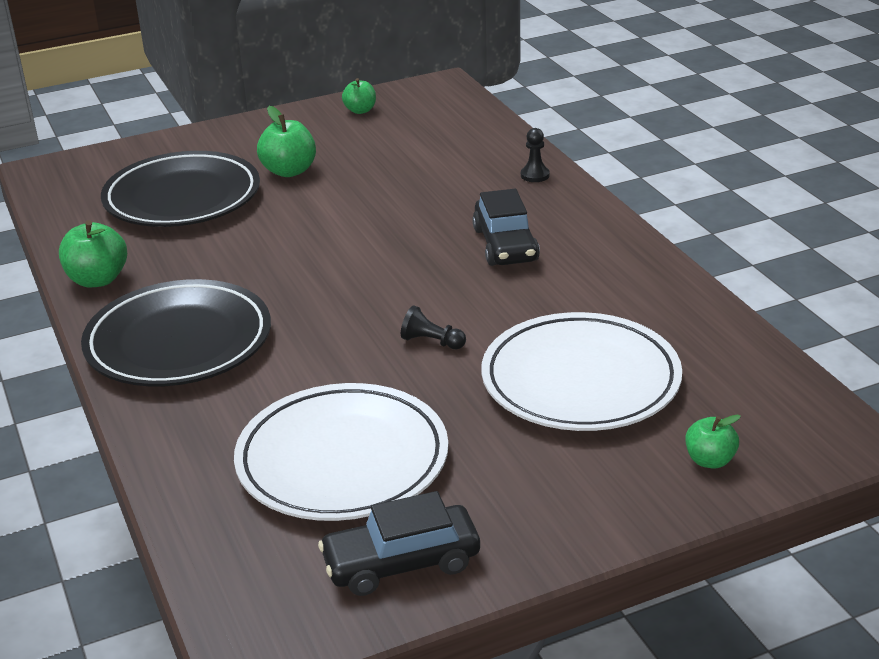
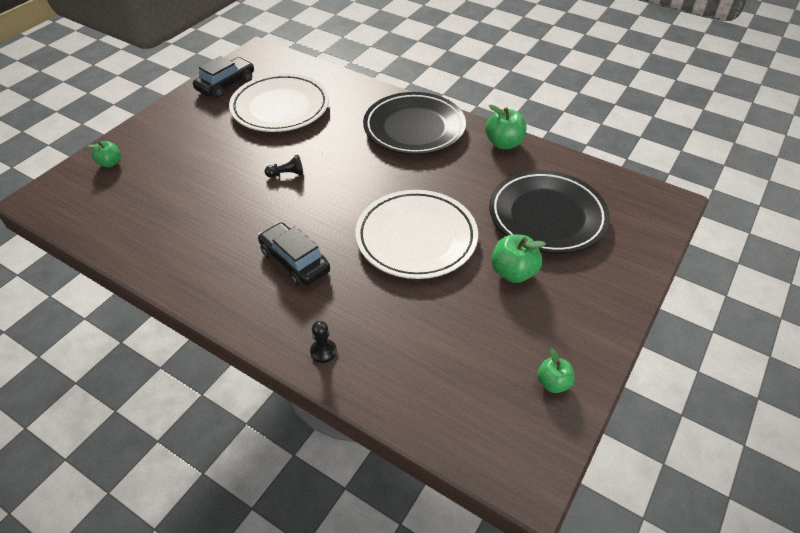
camera: 145 degrees right, 15 degrees up
white plate [481,312,682,431] -> white plate moved to [355,190,478,279]

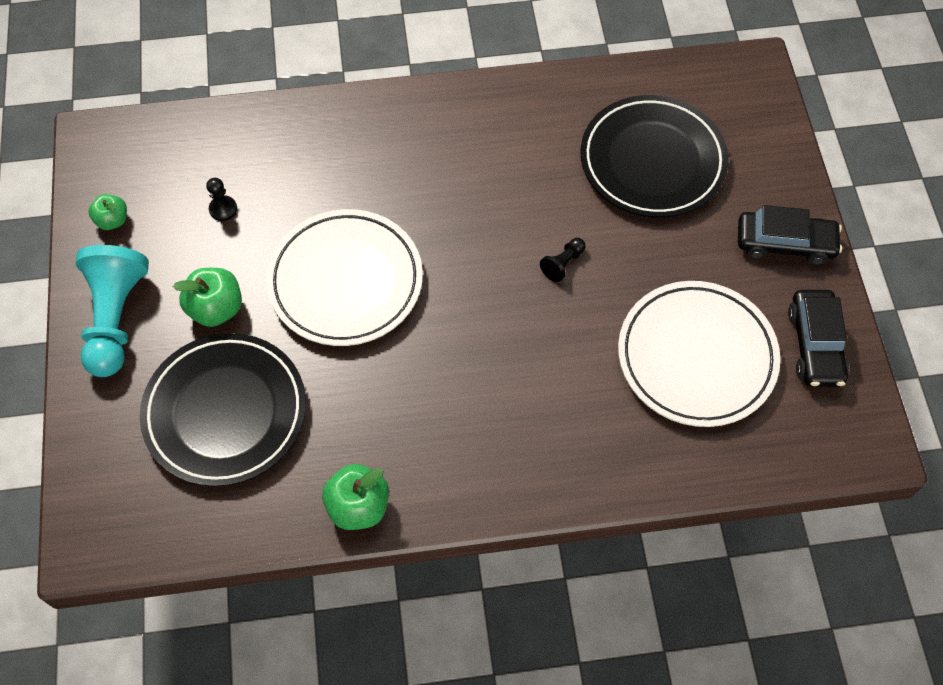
camera: 140 degrees right, 15 degrees up
green apple [88,141,121,167] -> none
black car [258,222,330,286] -> black car moved to [738,205,842,265]
black pawn [310,321,337,363] -> black pawn moved to [206,178,237,221]
black plate [363,92,466,155] -> black plate moved to [580,95,729,218]
none -> turquoise pawn [76,245,149,377]

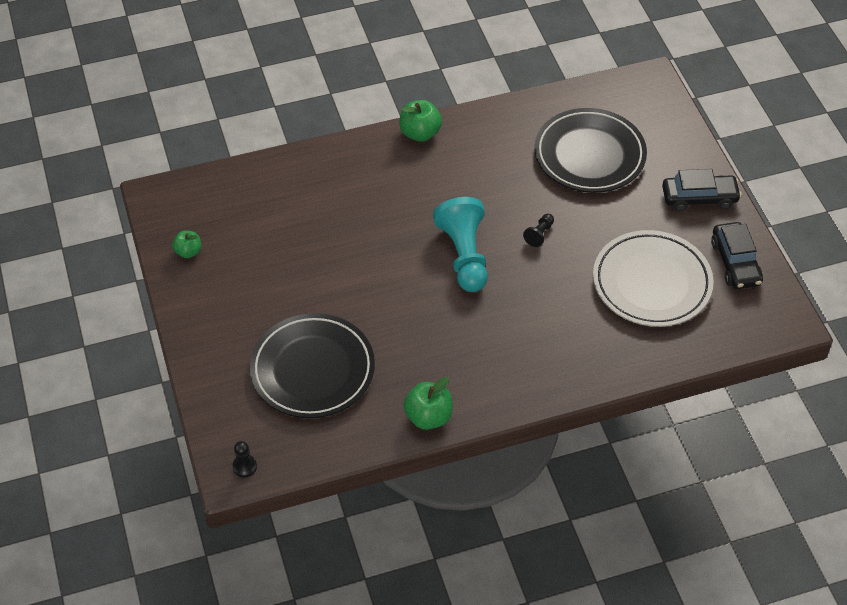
camera: 10 degrees left, 10 degrees down
turquoise pawn [76,245,149,377] -> turquoise pawn moved to [433,197,488,292]
green apple [173,268,242,327] -> green apple moved to [399,100,442,142]
black pawn [206,178,237,221] -> black pawn moved to [232,441,257,477]
white plate [266,209,423,346] -> none

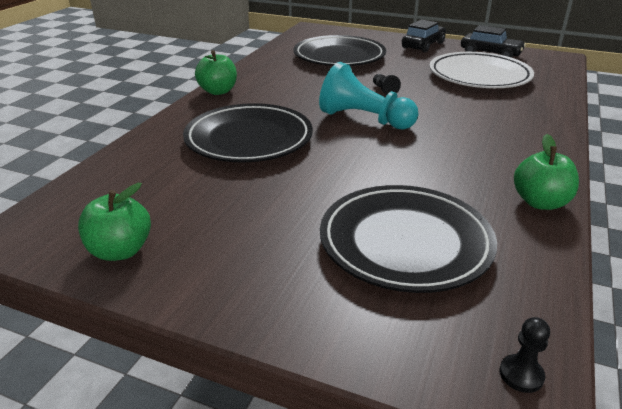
camera: 50 degrees left, 20 degrees down
green apple [172,231,201,258] -> green apple [78,183,151,261], size x1.57
none -> black plate [183,103,313,163]

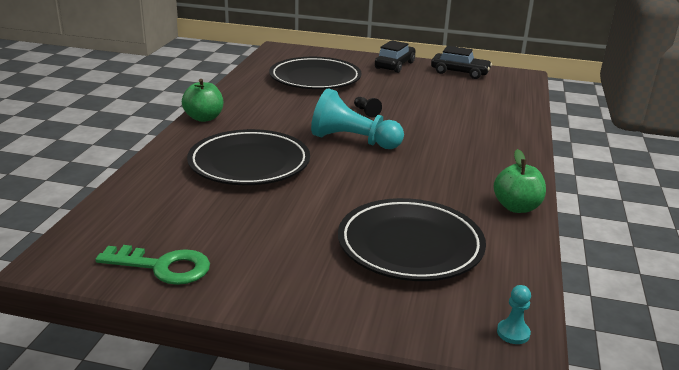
camera: 10 degrees left, 5 degrees down
green apple [78,183,151,261] -> green key [95,245,210,285]
white plate [429,52,534,88] -> none
black pawn [499,317,550,393] -> turquoise pawn [497,285,531,344]

